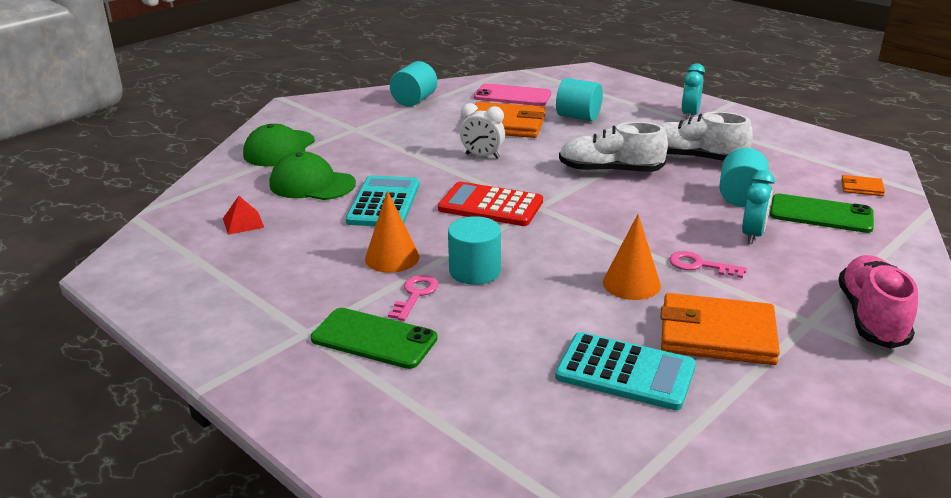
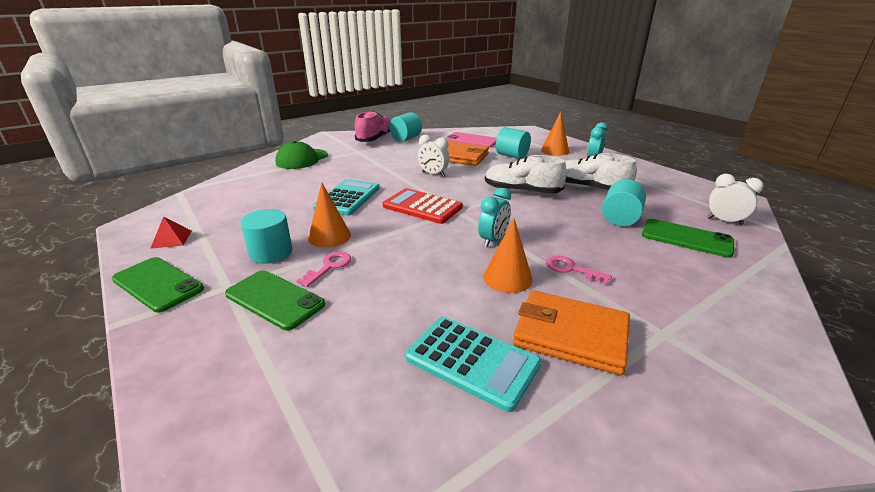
camera: 10 degrees right, 0 degrees up
red pyramid [223,196,264,235] -> red pyramid moved to [150,216,192,249]
green cap [270,152,356,200] -> none
turquoise cylinder [448,216,501,285] -> turquoise cylinder moved to [240,209,292,264]
turquoise clock [742,170,775,244] -> turquoise clock moved to [478,188,511,247]
pink shoe [838,255,918,349] -> pink shoe moved to [355,111,391,142]
orange wallet [841,175,885,196] -> white clock [707,174,763,225]
none -> green phone [112,257,204,313]
none -> orange cone [541,112,569,156]

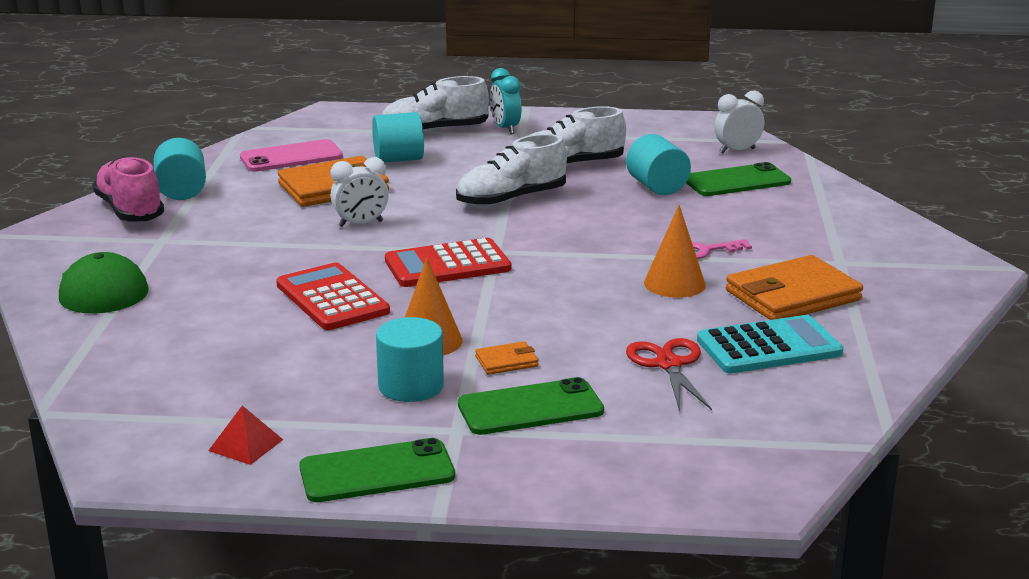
camera: 50 degrees left, 5 degrees down
pink key [296,252,351,287] -> orange wallet [475,341,538,375]
turquoise calculator [313,179,380,216] -> red calculator [276,263,390,330]
turquoise clock [478,188,511,247] -> none
orange cone [541,112,569,156] -> white shoe [382,76,489,134]
none -> red scissors [626,338,712,411]

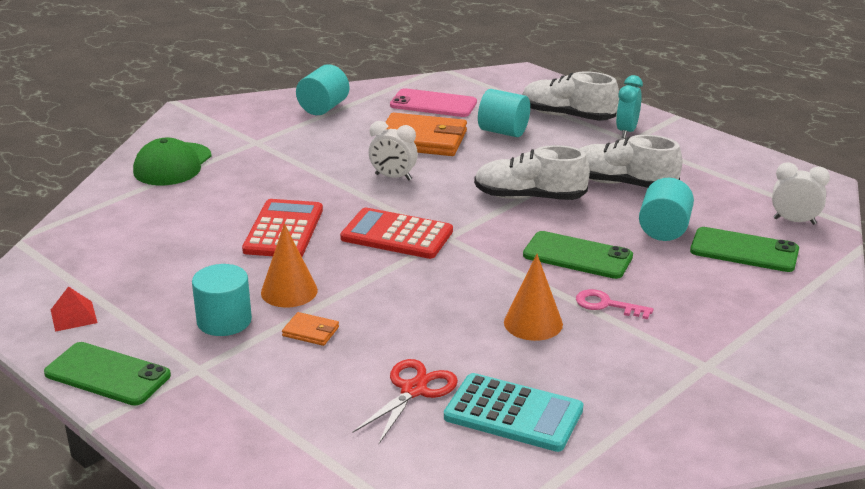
camera: 40 degrees right, 5 degrees up
pink shoe [92,156,164,222] -> none
green phone [458,377,604,435] -> green phone moved to [523,231,633,279]
orange wallet [726,255,863,320] -> none

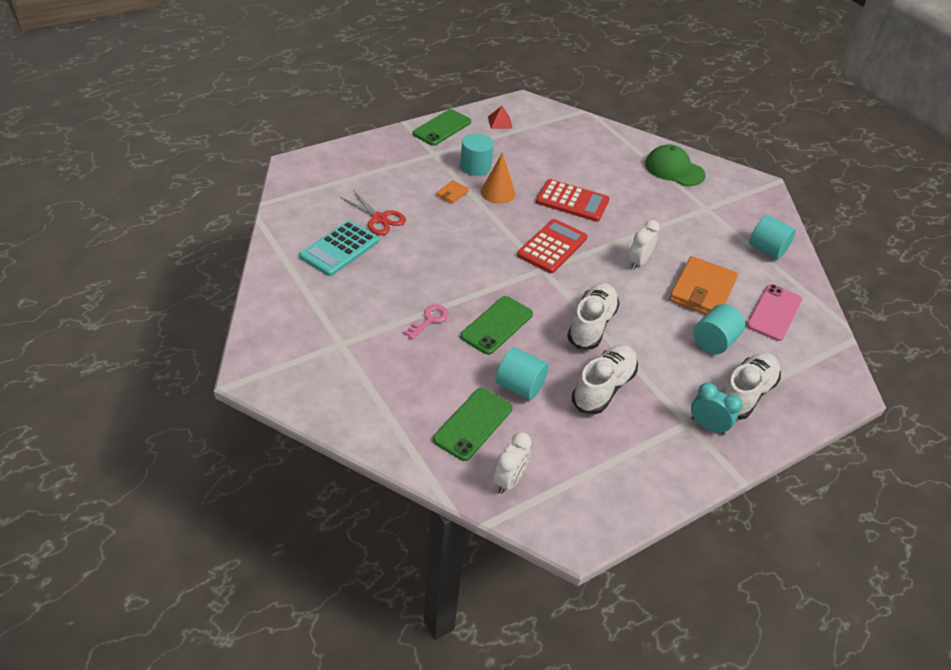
camera: 100 degrees right, 15 degrees up
orange cone [504,254,563,341] -> none

